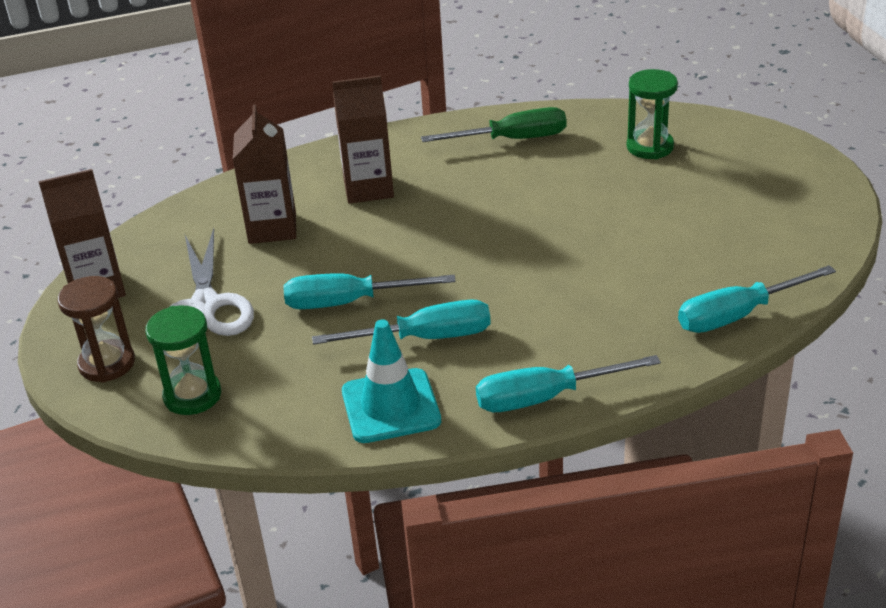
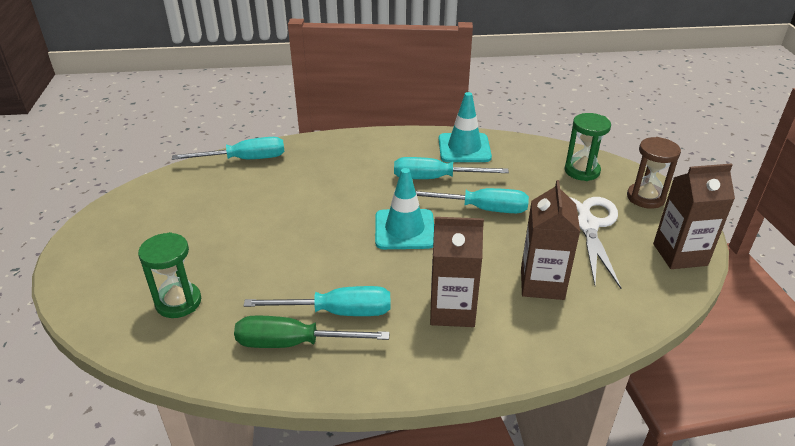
camera: 170 degrees left, 0 degrees up
turquoise screwdriver [476,355,661,412] -> turquoise screwdriver moved to [243,286,391,316]
none -> turquoise traffic cone [375,168,434,249]

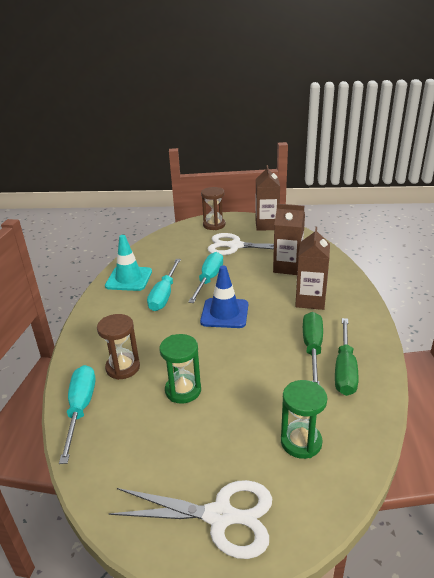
camera: 80 degrees left, 5 degrees down
turquoise screwdriver [243,286,391,316] -> green screwdriver [303,312,323,384]
turquoise traffic cone [375,168,434,249] -> blue traffic cone [200,265,248,328]
green hourglass [564,113,611,181] -> green hourglass moved to [159,334,201,404]
none -> brown hourglass [97,314,140,380]
none -> white scissors [108,480,272,559]

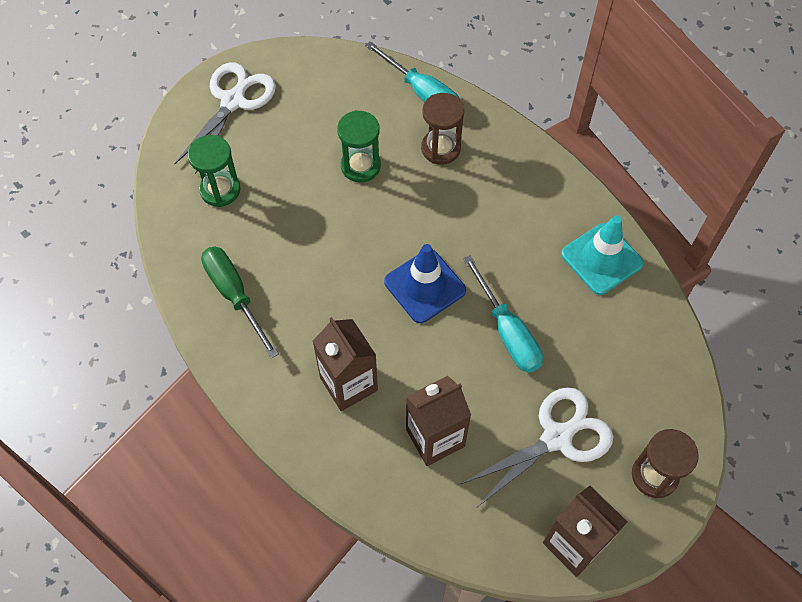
camera: 135 degrees right, 30 degrees up
white scissors [108,480,272,559] -> white scissors turned 150 degrees clockwise [174,62,276,174]
turquoise screwdriver [147,259,181,311] -> none
green screwdriver [303,312,323,384] -> none

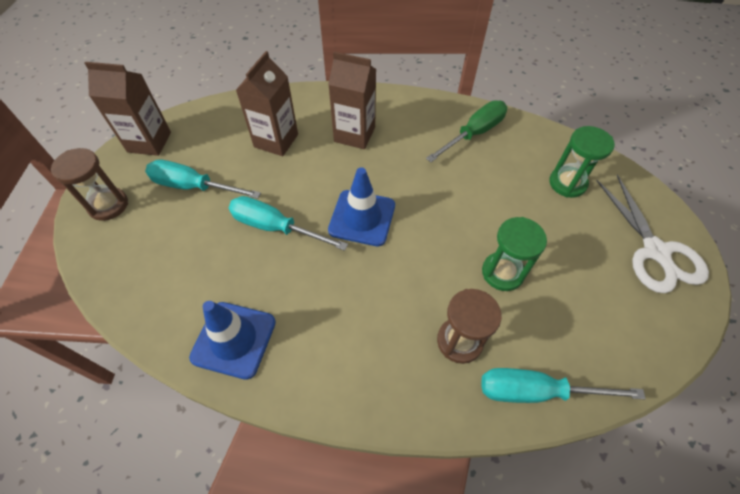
camera: 140 degrees right, 5 degrees down
green screwdriver [201,247,279,358] -> green screwdriver turned 60 degrees counterclockwise [426,100,507,162]
white scissors [461,387,614,508] -> turquoise screwdriver [145,160,261,199]
turquoise traffic cone [561,215,643,295] -> blue traffic cone [189,301,276,380]

